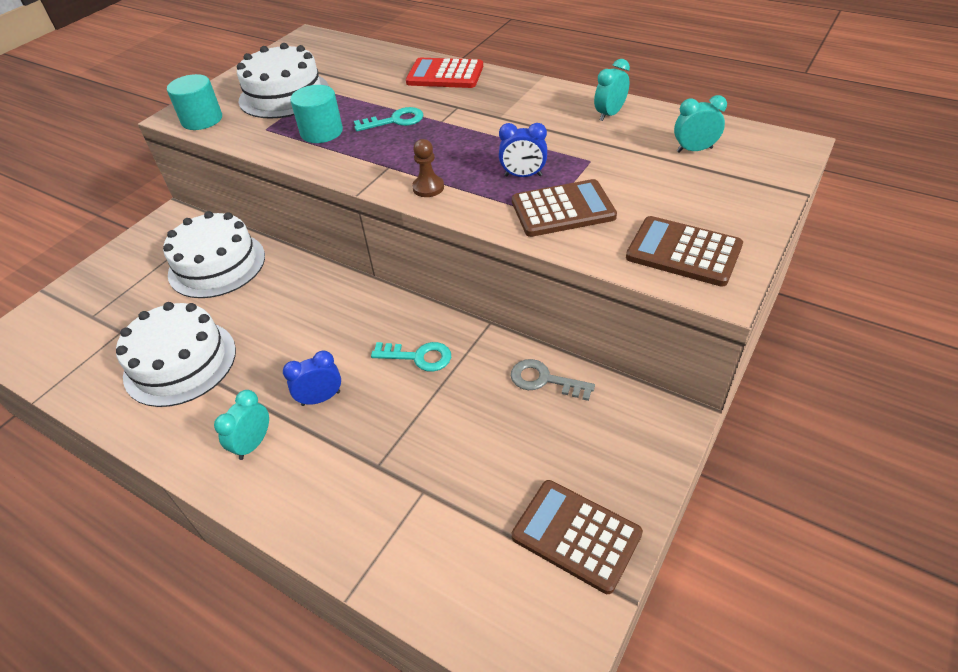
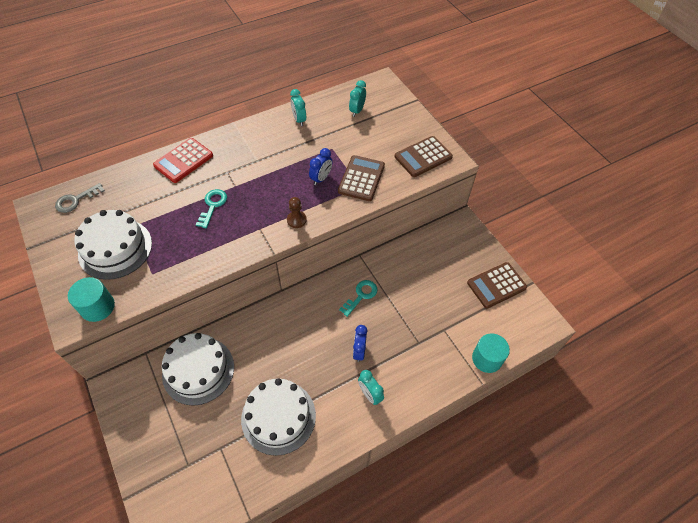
camera: 65 degrees left, 10 degrees up
turquoise cylinder [290,85,343,143] -> turquoise cylinder moved to [472,333,510,373]
grey key [511,359,595,401] -> grey key moved to [55,183,105,213]

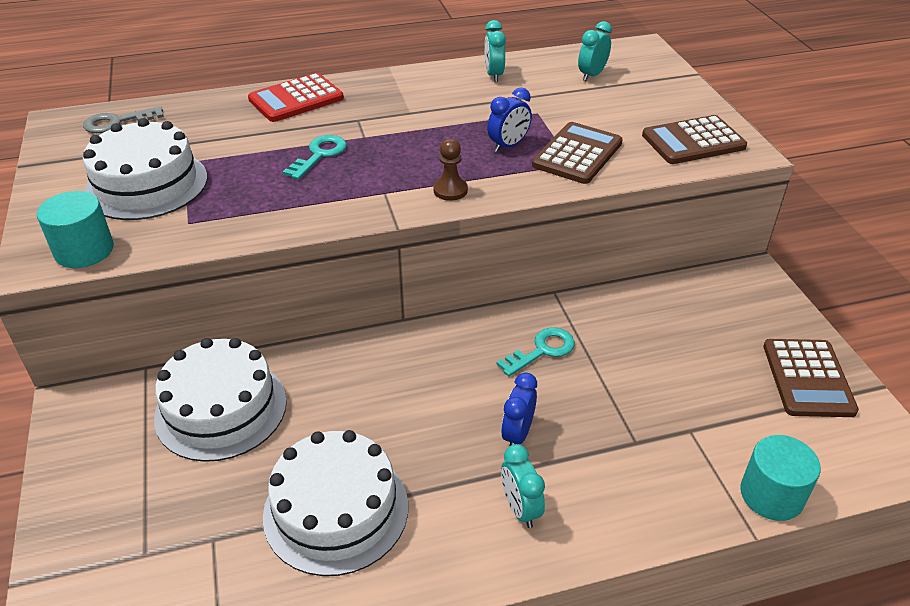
camera: 15 degrees right, 15 degrees down
brown calculator [467,262,527,309] -> brown calculator turned 75 degrees counterclockwise [763,339,859,417]

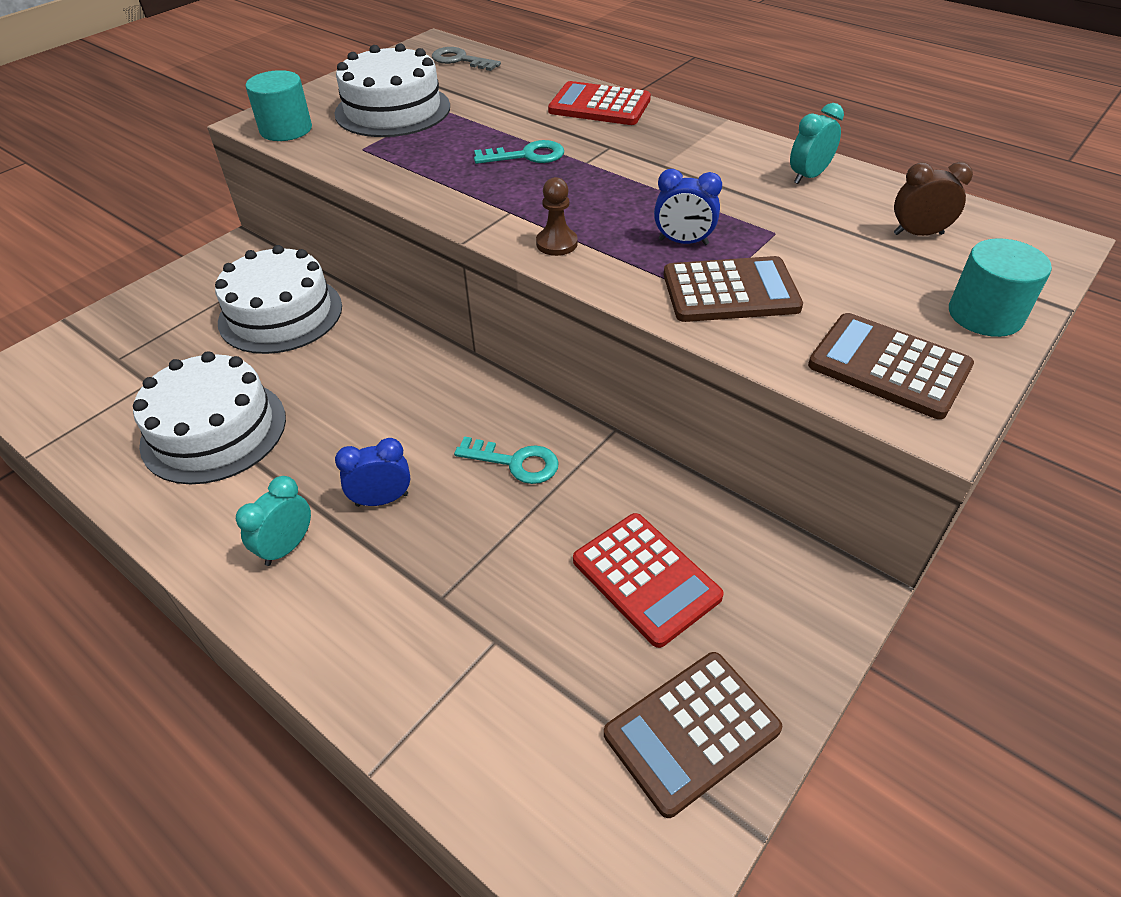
camera: 55 degrees right, 5 degrees up
turquoise clock [578,21,612,81] -> brown clock [894,162,973,236]
turquoise cylinder [741,435,821,521] -> turquoise cylinder moved to [949,238,1052,337]
none -> red calculator [573,513,724,648]

